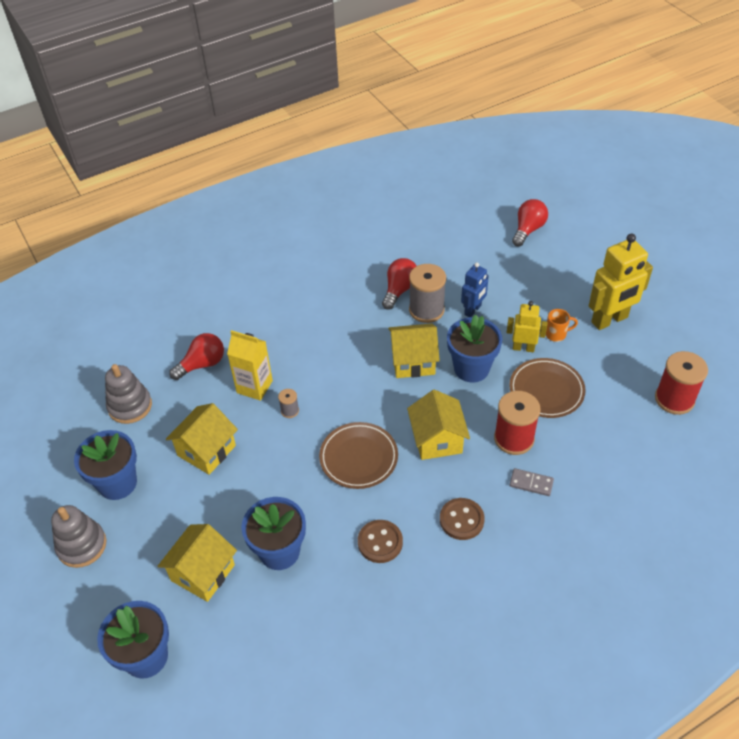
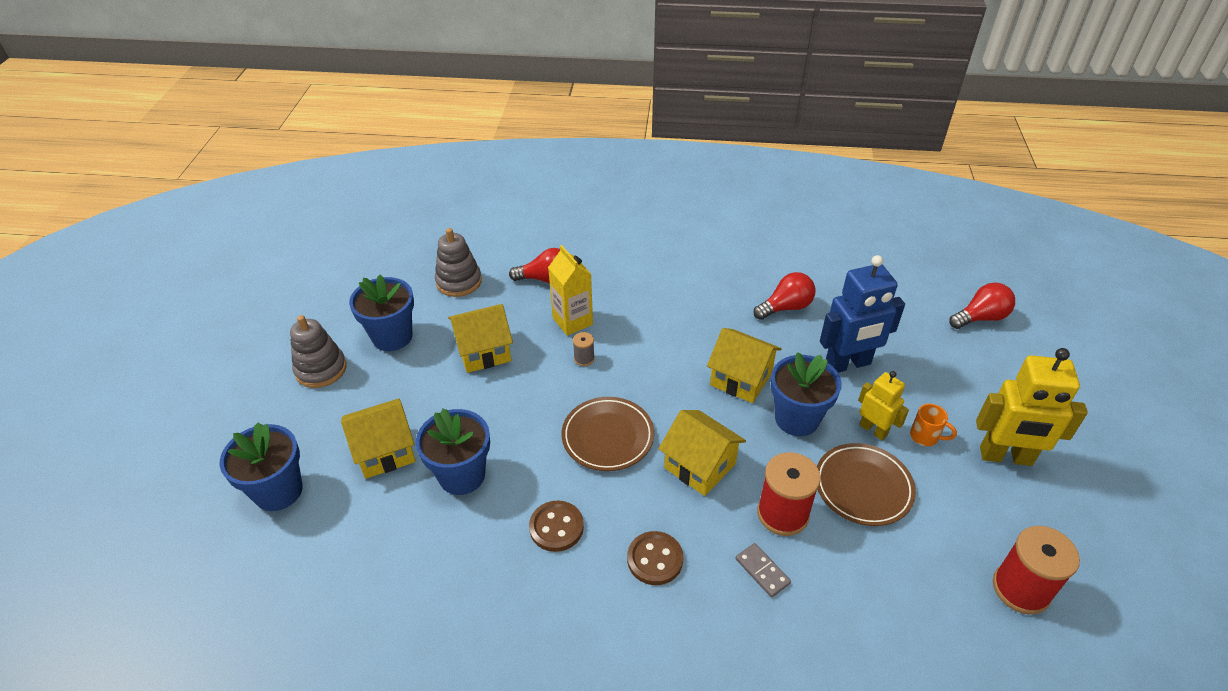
camera: 35 degrees right, 5 degrees down
yellow house [407,390,470,460] -> yellow house turned 75 degrees counterclockwise [658,410,746,496]
grey spool [409,264,446,323] -> none
blue robot [461,263,489,317] -> blue robot [820,255,905,373], size x1.72

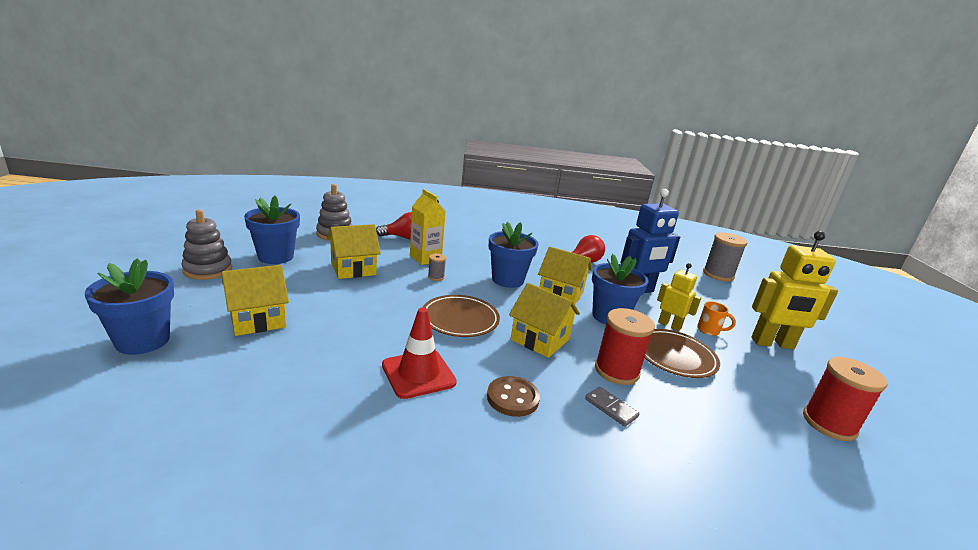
camera: 10 degrees left, 20 degrees down
blue flower pot [416,408,490,495] -> blue flower pot moved to [489,222,538,288]
brown button [529,500,584,552] -> red traffic cone [382,308,457,399]
red light bulb [949,282,1015,329] -> grey spool [703,232,748,282]

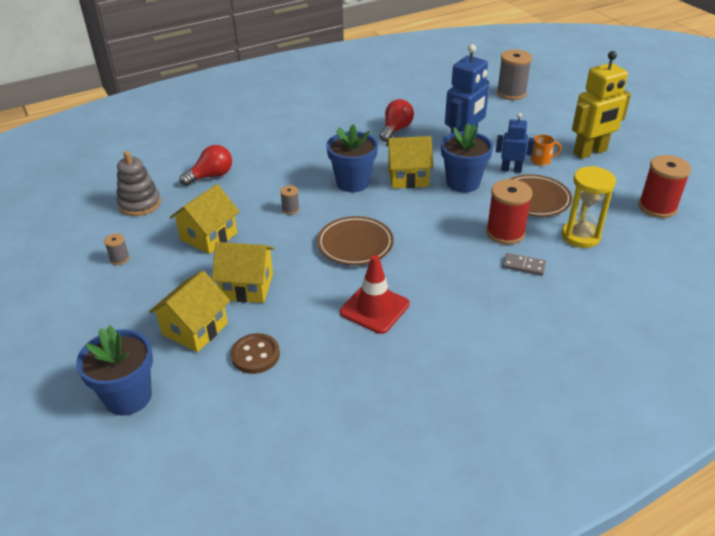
camera: 25 degrees left, 15 degrees up
grey stacking toy [181,209,232,280] -> none
blue flower pot [244,196,300,264] -> grey spool [104,233,130,265]
yellow carton [410,189,446,265] -> none
brown button [487,376,540,417] -> brown button moved to [231,333,280,374]
yellow house [509,283,580,358] -> yellow house moved to [212,242,275,303]
yellow robot [657,263,701,331] -> blue robot [496,113,535,173]
none -> yellow hourglass [562,166,616,248]

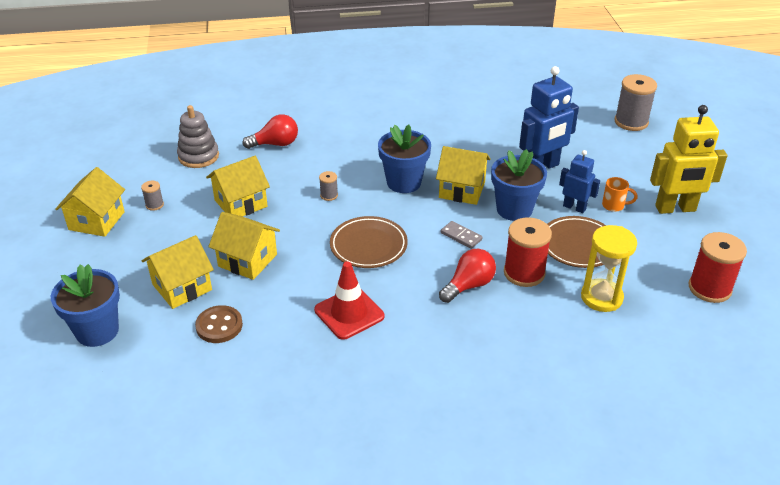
camera: 20 degrees right, 0 degrees up
red light bulb [380,99,414,142] -> red light bulb moved to [439,249,496,303]
grey domino [503,253,546,276] -> grey domino moved to [441,221,483,249]
none -> yellow house [55,167,125,237]

